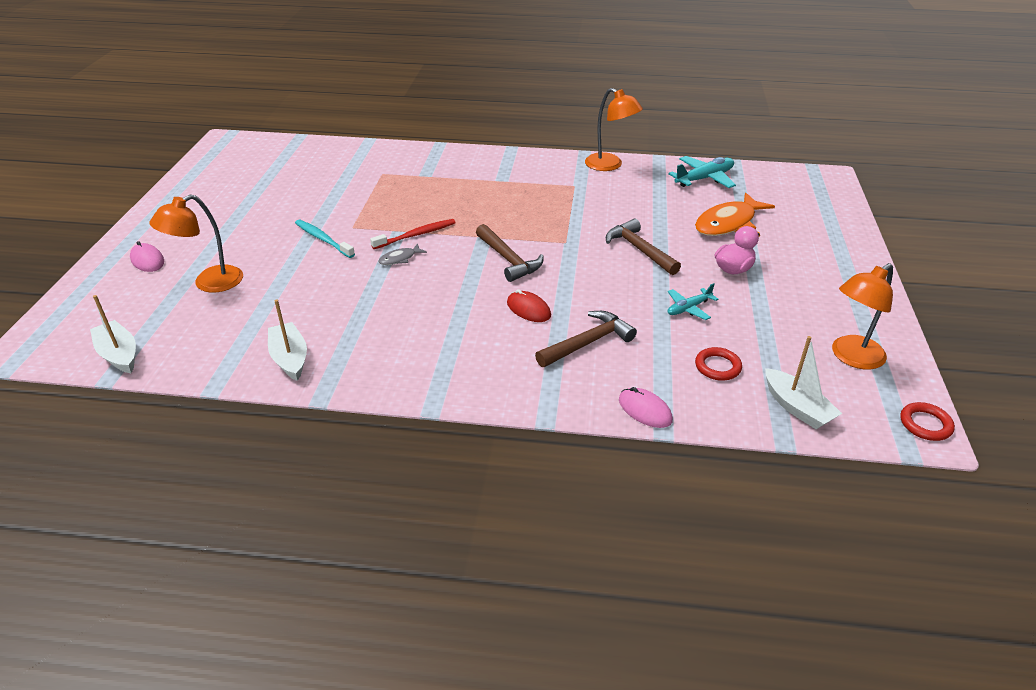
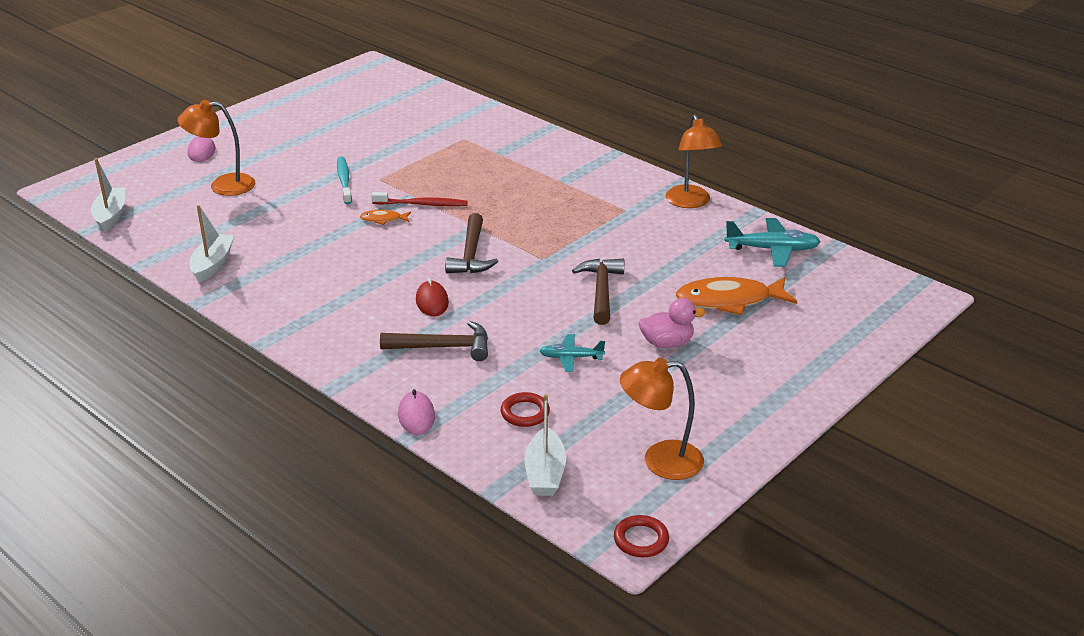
camera: 35 degrees right, 5 degrees down
grey fish [378,243,427,265] -> orange fish [360,210,411,225]

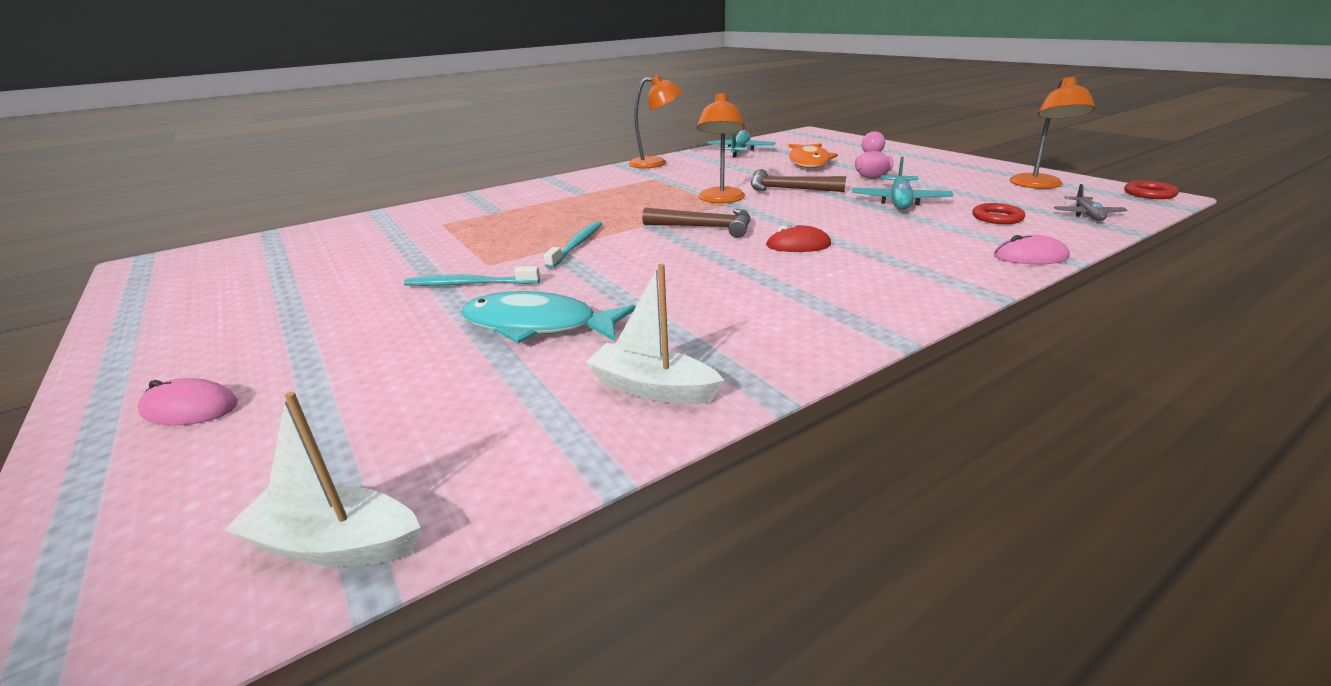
camera: 75 degrees left, 5 degrees down
orange lamp [178,100,255,196] -> orange lamp moved to [697,93,745,203]
orange fish [360,210,411,225] -> none
red toothbrush [371,192,467,206] -> turquoise toothbrush [544,221,602,269]
brown hammer [380,321,488,361] -> none
white boat [525,394,566,496] -> grey plane [1054,184,1128,221]
turquoise plane [540,334,605,372] -> turquoise plane [852,157,953,210], size x1.64
none -> turquoise fish [461,291,636,344]

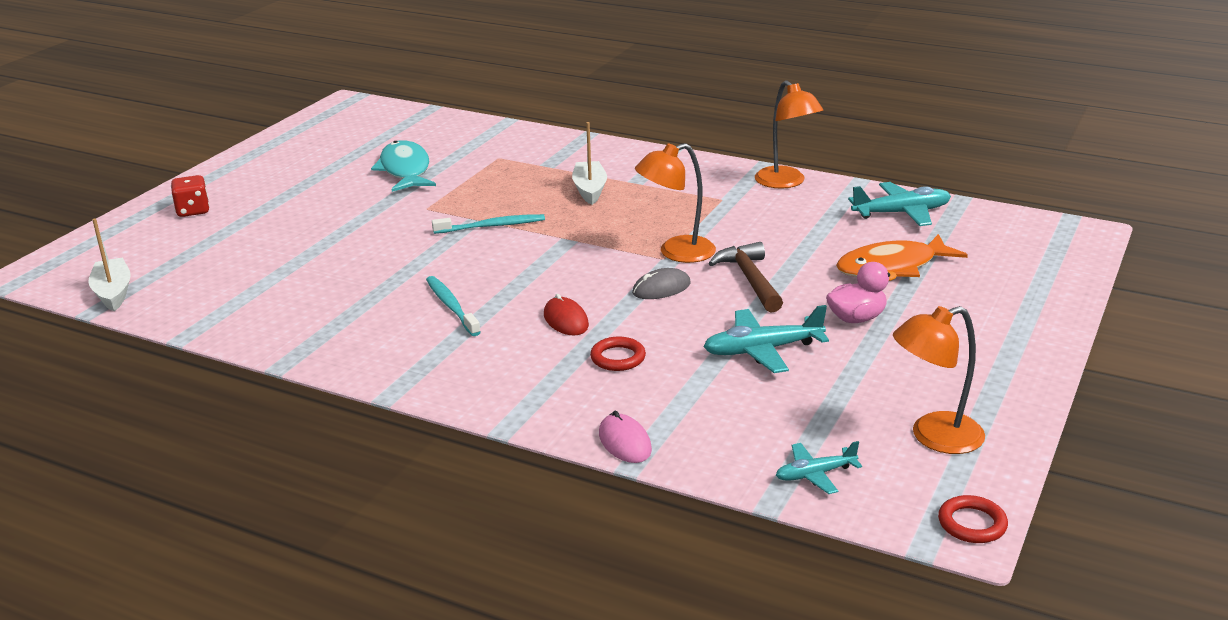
camera: 60 degrees right, 0 degrees up
pink mouse [138,378,238,425] -> red dice [171,175,209,217]
turquoise toothbrush [404,266,540,286] -> turquoise toothbrush moved to [426,276,481,336]
turquoise fish [461,291,636,344] -> turquoise fish moved to [371,140,436,192]
white boat [585,264,724,404] -> white boat moved to [572,122,607,205]
brown hammer [642,208,750,238] -> none
red ring [972,203,1025,224] -> red ring moved to [590,336,646,371]
grey plane [1054,184,1128,221] -> turquoise plane [776,441,862,494]
none -> grey mouse [632,268,691,299]

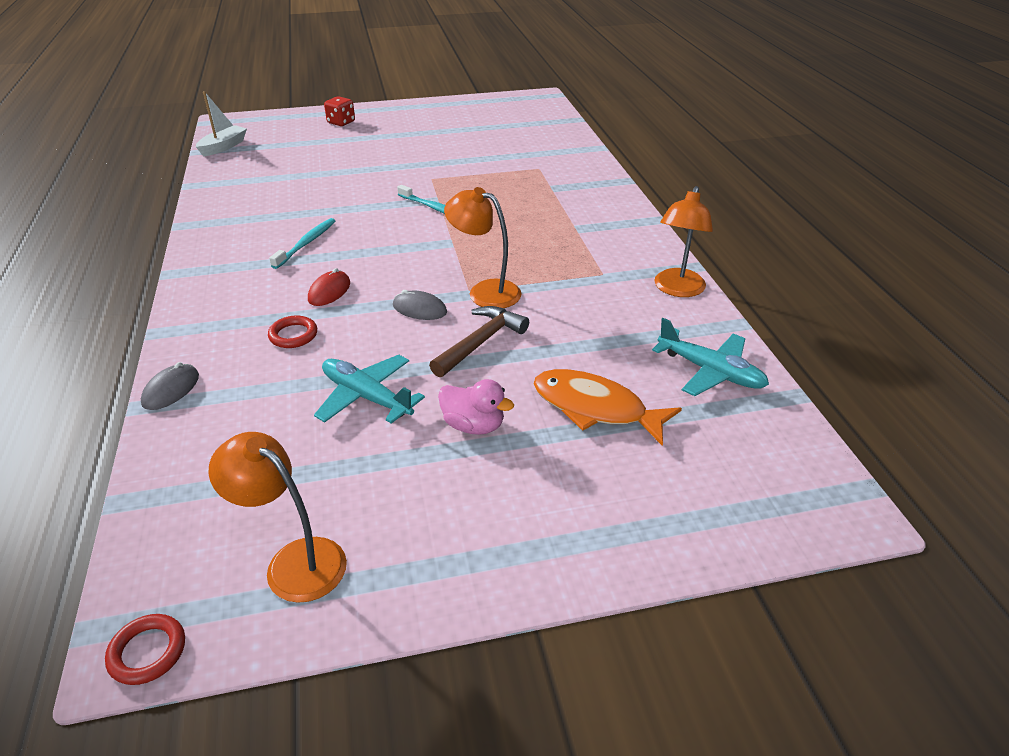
camera: 50 degrees right, 10 degrees up
turquoise fish [371,140,436,192] -> none
white boat [572,122,607,205] -> none
pink mouse [599,411,652,463] -> grey mouse [141,362,199,410]
turquoise plane [776,441,862,494] -> none

